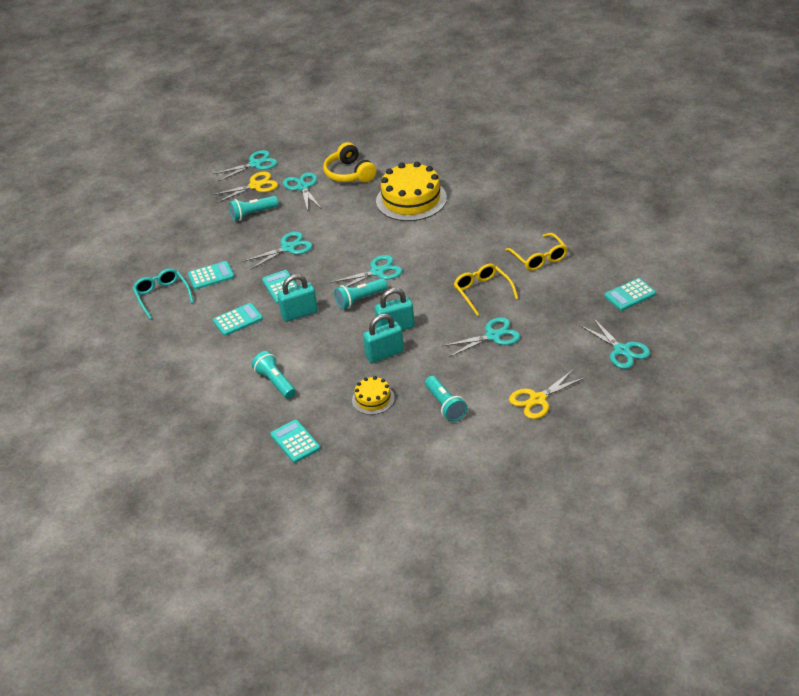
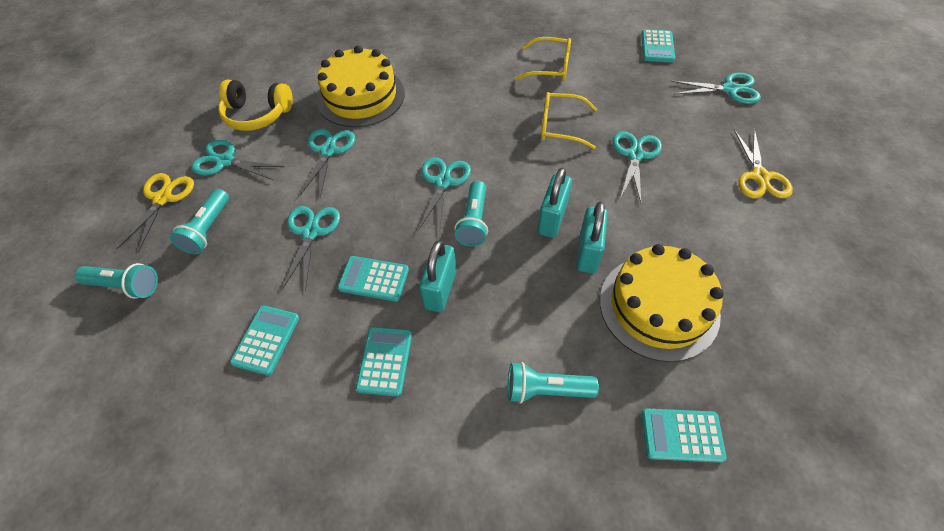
camera: 55 degrees left, 15 degrees up
turquoise glasses [133,268,194,319] -> none
turquoise scissors [214,150,277,182] -> turquoise scissors moved to [300,128,355,198]
yellow cake [352,376,395,415] -> yellow cake [600,244,724,362], size x1.99
turquoise flashlight [425,376,467,422] -> turquoise flashlight moved to [75,263,158,299]

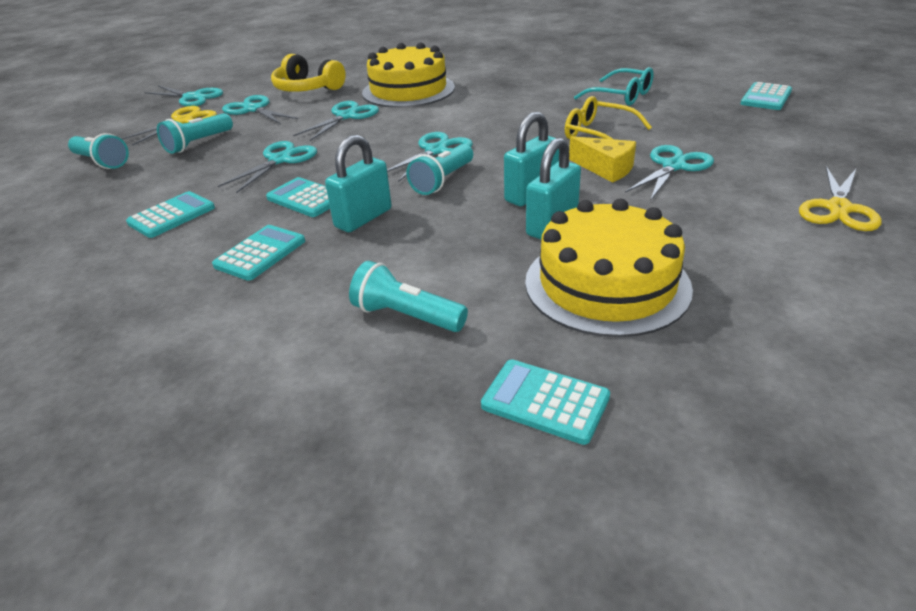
camera: 25 degrees right, 20 degrees down
yellow glasses [515,37,571,81] -> turquoise glasses [574,67,654,106]
turquoise scissors [671,73,761,104] -> turquoise scissors moved to [144,86,223,106]
none -> yellow cheese [569,136,636,183]

